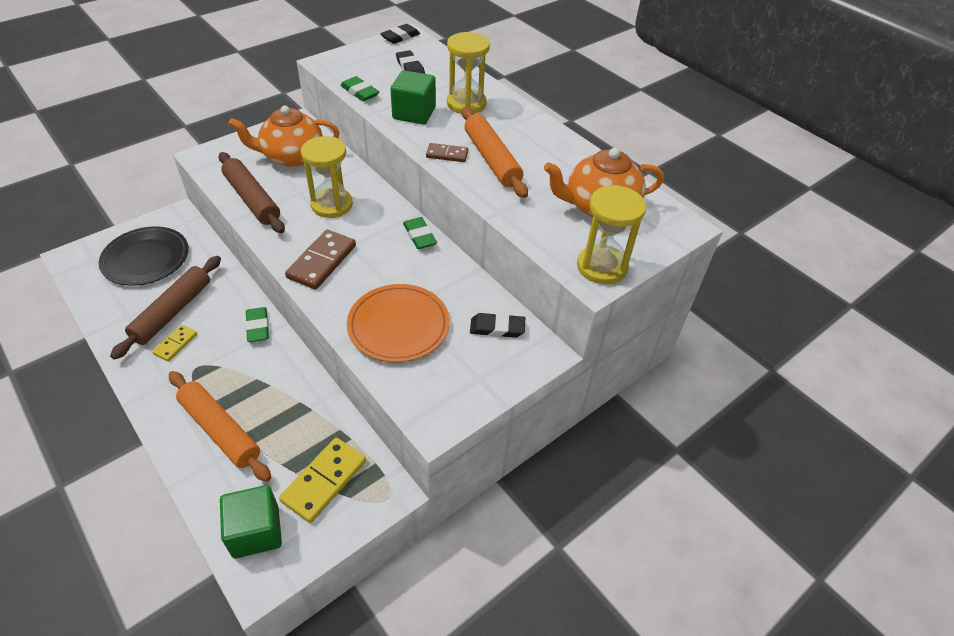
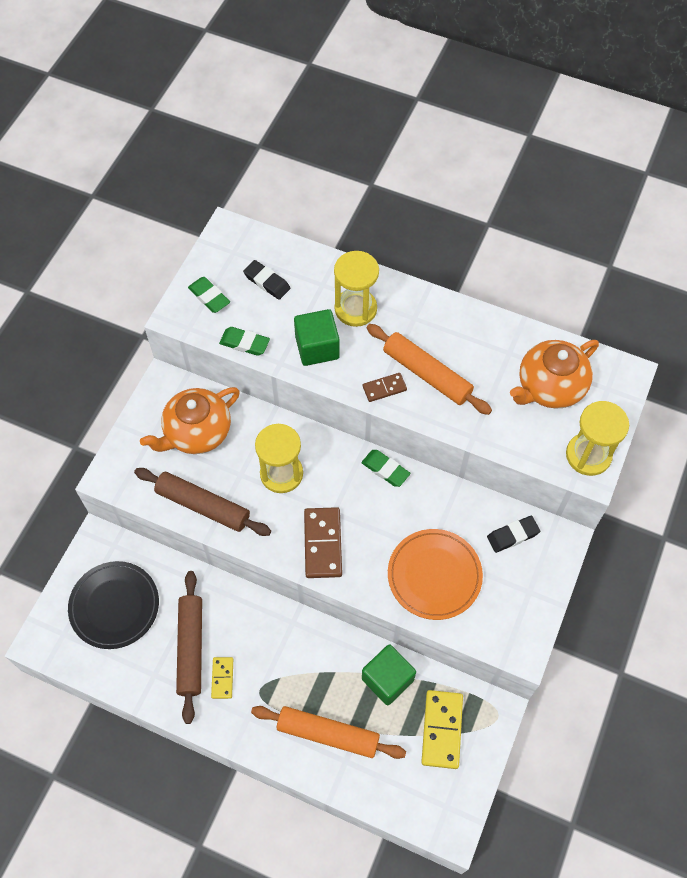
camera: 25 degrees left, 15 degrees up
green cube [220,485,282,559] -> green cube moved to [362,644,416,705]
green eraser [245,307,269,342] -> green eraser moved to [188,277,230,313]
black eraser [380,24,420,44] -> none

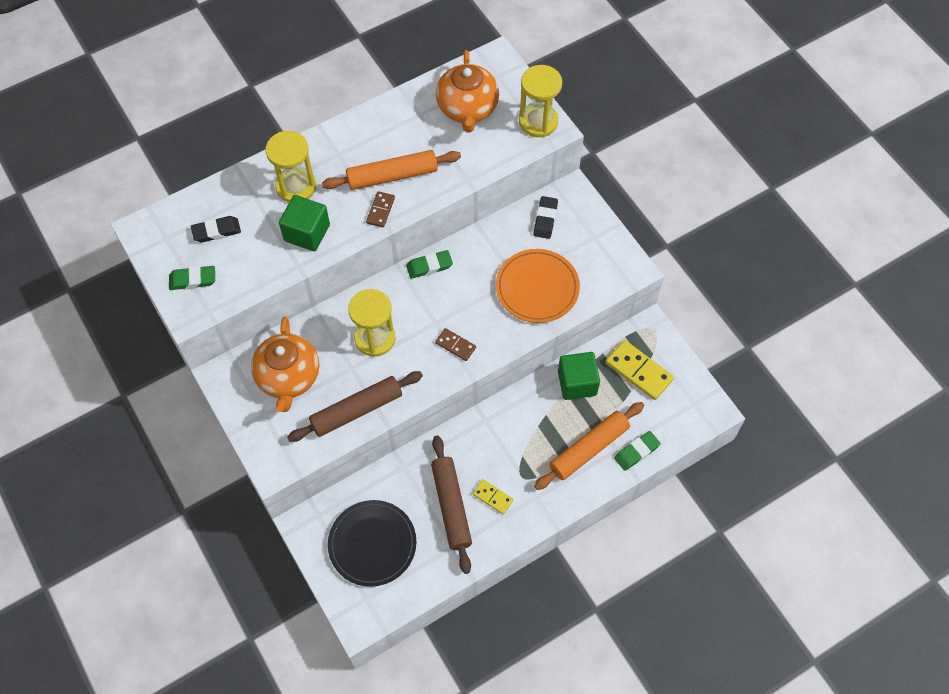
camera: 55 degrees left, 0 degrees up
brown rolling pin [176,571,202,724] -> brown rolling pin turned 45 degrees clockwise [431,436,472,574]
green eraser [219,327,270,356] -> green eraser moved to [614,431,661,471]
brown domino [304,507,342,578] -> brown domino [435,328,476,361], size x0.57

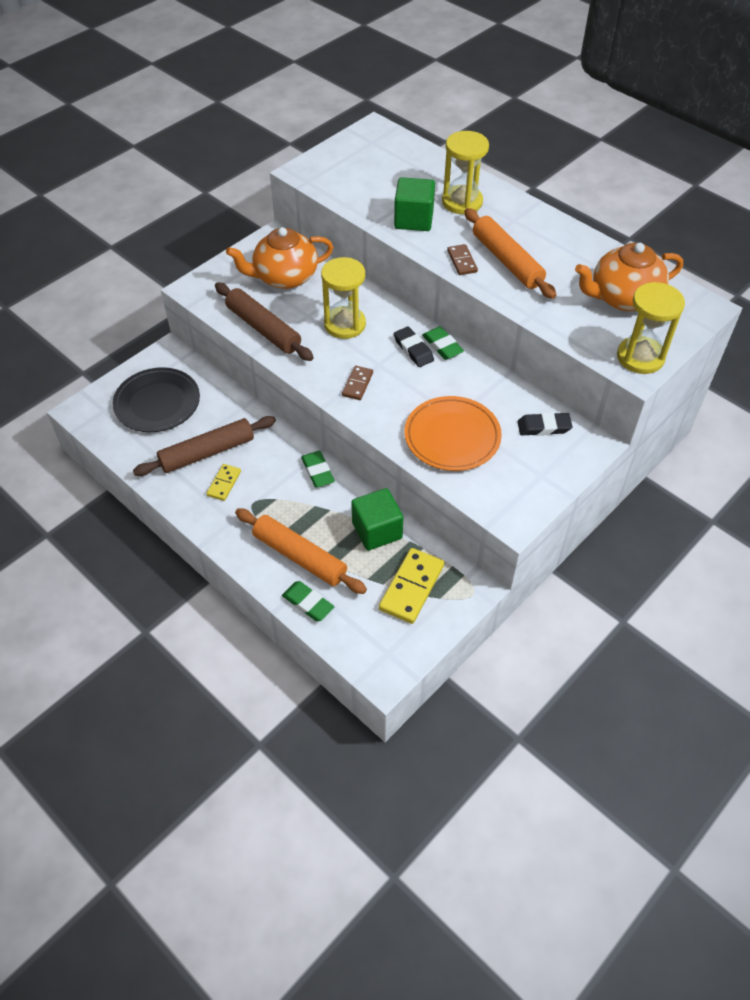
camera: 75 degrees right, 10 degrees down
green eraser [169,266,215,290] -> green eraser moved to [301,451,335,488]
black eraser [191,216,241,242] -> black eraser moved to [394,326,434,367]
brown domino [366,191,395,227] -> brown domino turned 75 degrees clockwise [447,244,478,275]

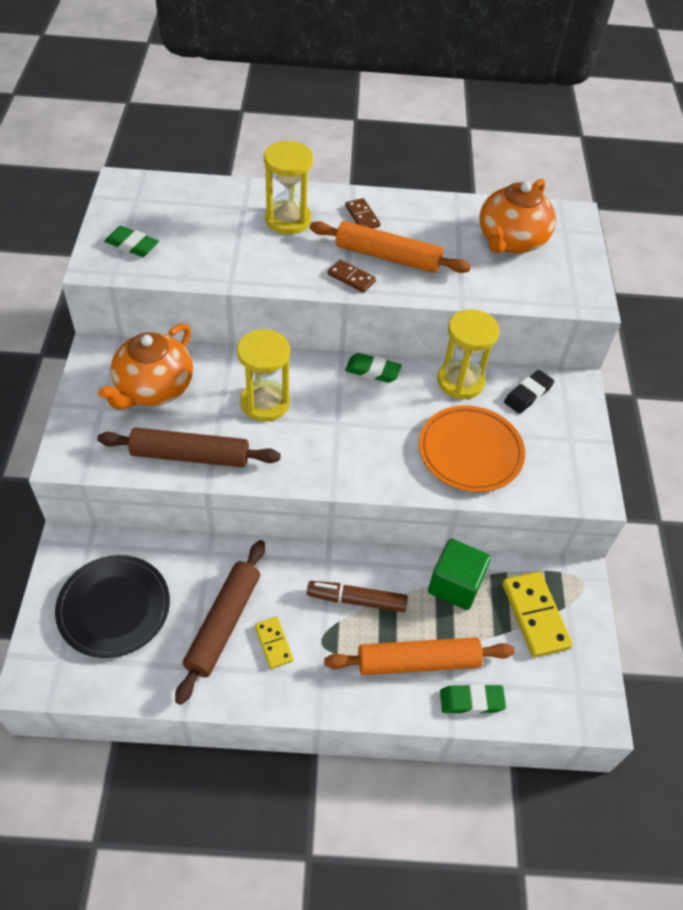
camera: 45 degrees left, 0 degrees up
green eraser [301,451,335,488] -> green eraser moved to [104,226,159,257]
brown domino [342,366,373,400] -> brown domino moved to [345,198,380,228]
green cube [394,177,435,231] -> none
black eraser [394,326,434,367] -> none
yellow hourglass [617,282,685,374] -> yellow hourglass moved to [437,309,500,399]
none -> brown marker [307,581,408,612]

